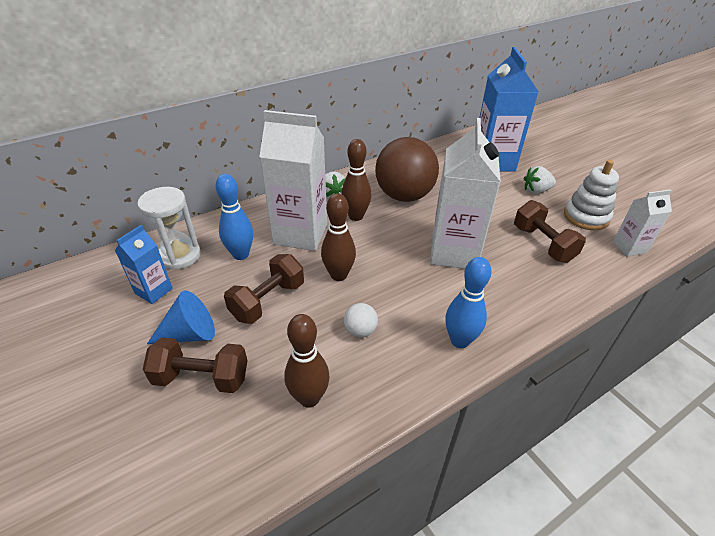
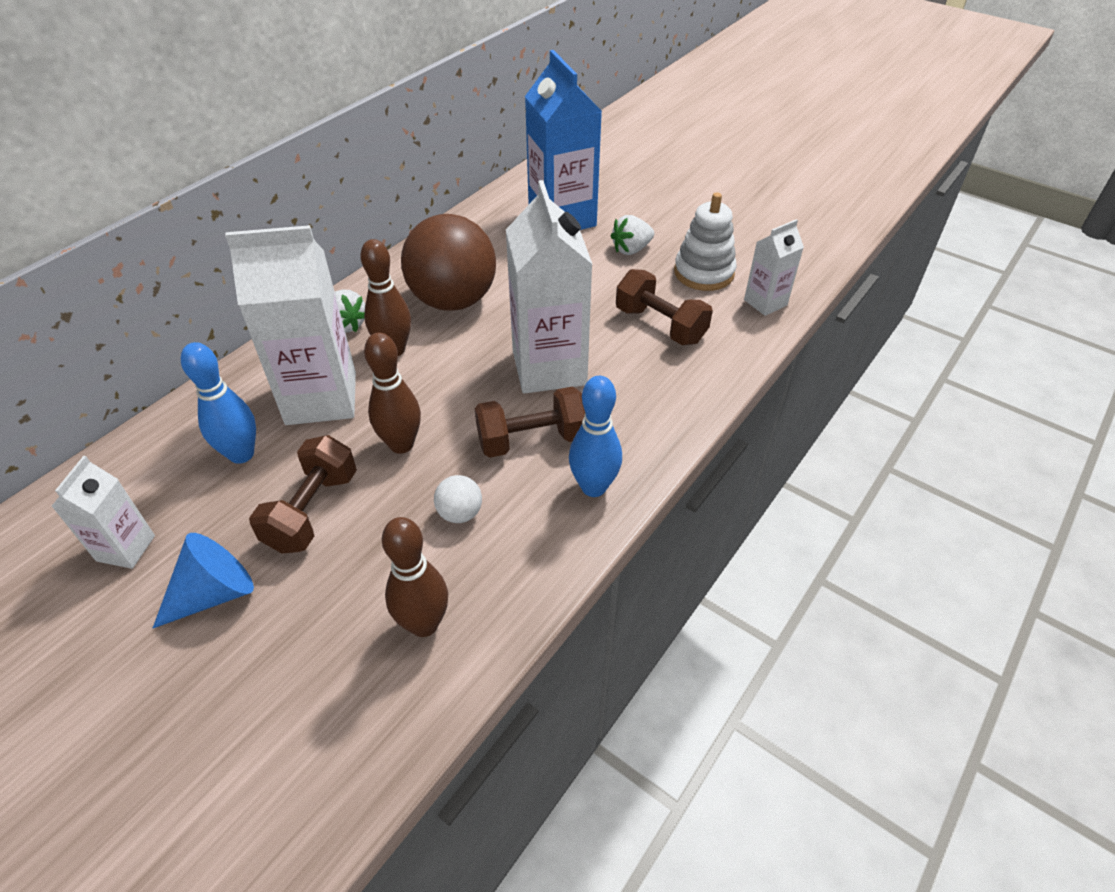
camera: 20 degrees left, 5 degrees up
blue carton [115,225,173,304] -> white carton [51,456,155,569]
white hourglass [137,187,201,270] -> none
brown dumbbell [143,337,248,393] -> brown dumbbell moved to [475,387,585,458]

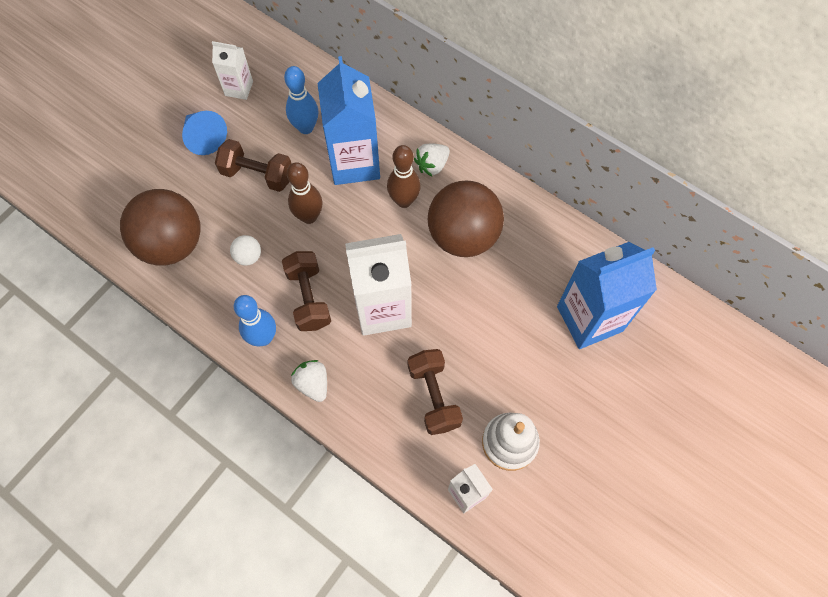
camera: 90 degrees right, 20 degrees up
white carton [225,225,356,425] -> blue carton [317,56,380,185]
brown bowling pin [382,517,448,637] -> brown ball [120,189,200,266]
white strawberry [611,215,654,255] -> white strawberry moved to [291,360,327,402]
brown dumbbell [616,269,713,345] -> brown dumbbell turned 60 degrees counterclockwise [408,349,463,435]

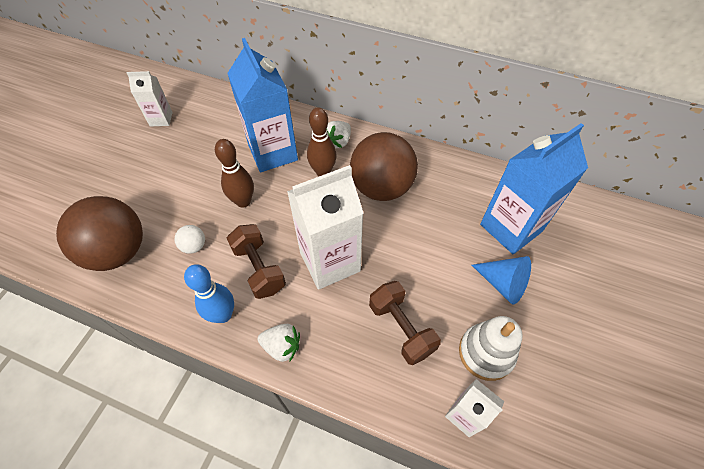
camera: 15 degrees left, 10 degrees down
blue cone [182,111,227,155] -> blue cone moved to [472,256,531,305]
brown dumbbell [215,139,292,192] -> none
blue bowling pin [284,66,318,134] -> none
white strawberry [291,360,327,402] -> white strawberry turned 150 degrees clockwise [258,324,300,362]

